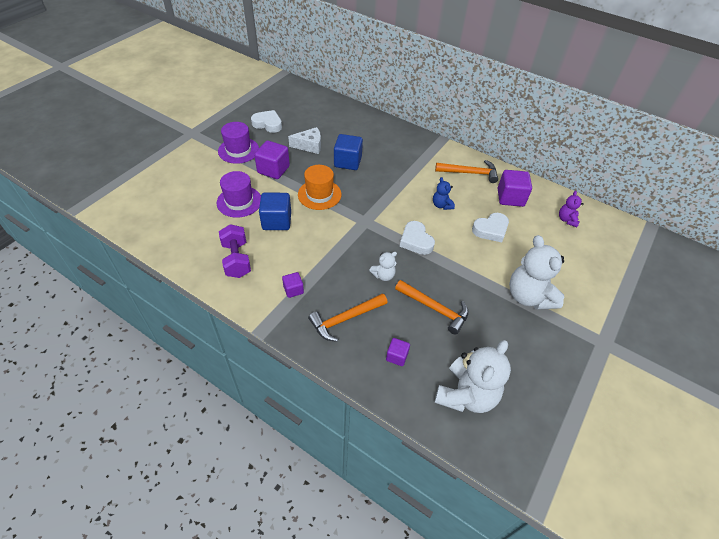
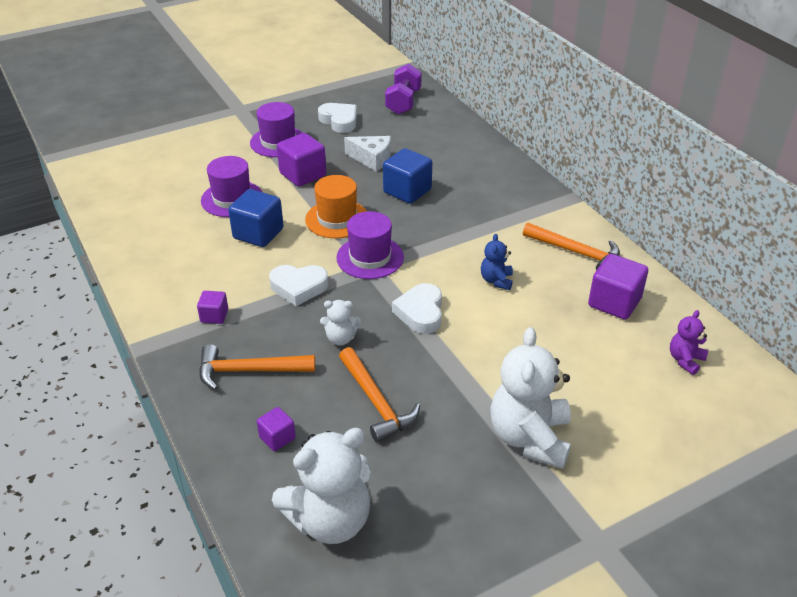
camera: 30 degrees right, 10 degrees down
purple dumbbell [219,224,251,278] -> purple dumbbell moved to [385,64,422,115]
white heart [472,213,509,242] -> white heart moved to [269,265,328,306]
none -> purple hat [336,211,404,279]

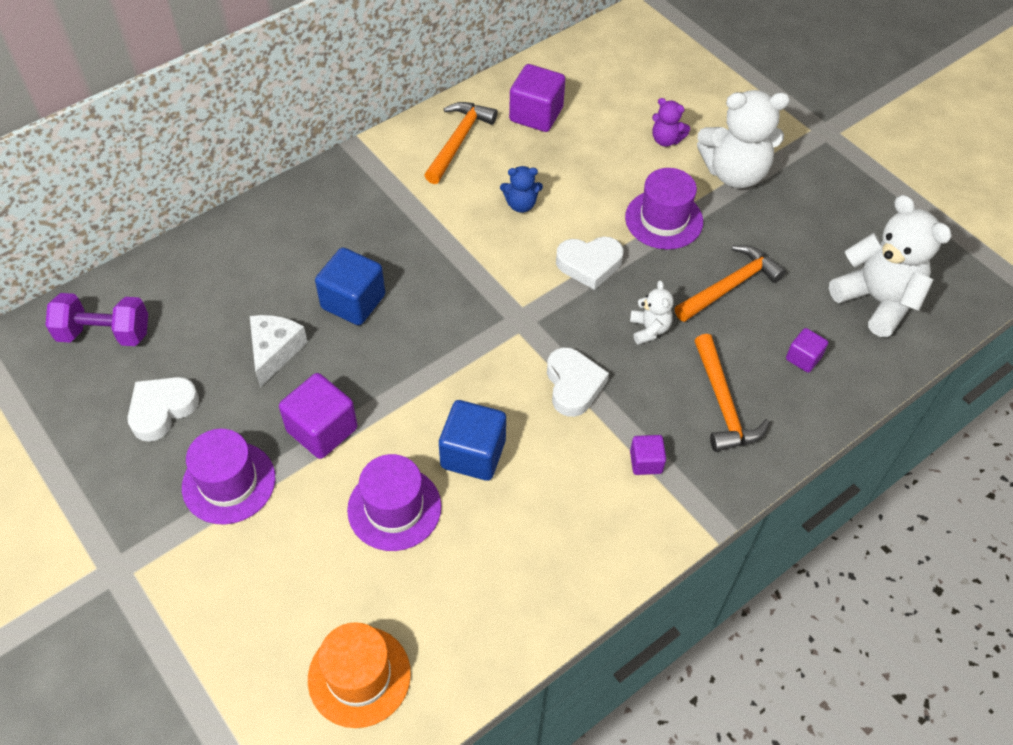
camera: 100 degrees left, 15 degrees up
orange hat [305,175,367,238] -> orange hat moved to [308,622,411,728]
purple hat [336,211,404,279] -> purple hat moved to [625,168,703,249]
purple teddy bear [670,310,708,375] -> purple teddy bear moved to [652,98,690,147]

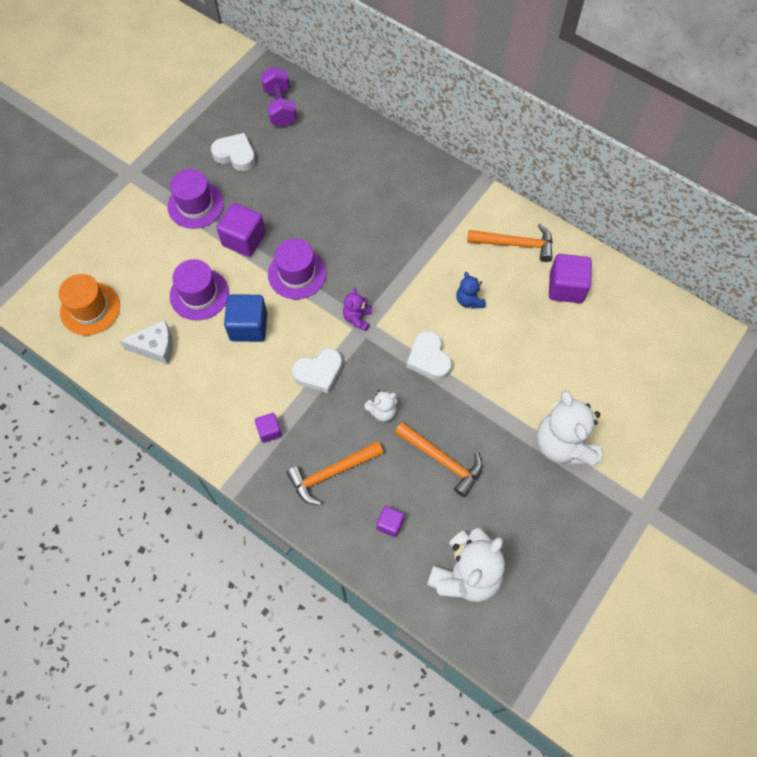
camera: 75 degrees right, 10 degrees up
white cheese [250,315,308,387] -> white cheese moved to [119,320,173,365]
blue cube [315,248,385,325] -> none
purple hat [625,168,703,249] -> purple hat moved to [268,238,326,299]
purple teddy bear [652,98,690,147] -> purple teddy bear moved to [343,288,372,331]

